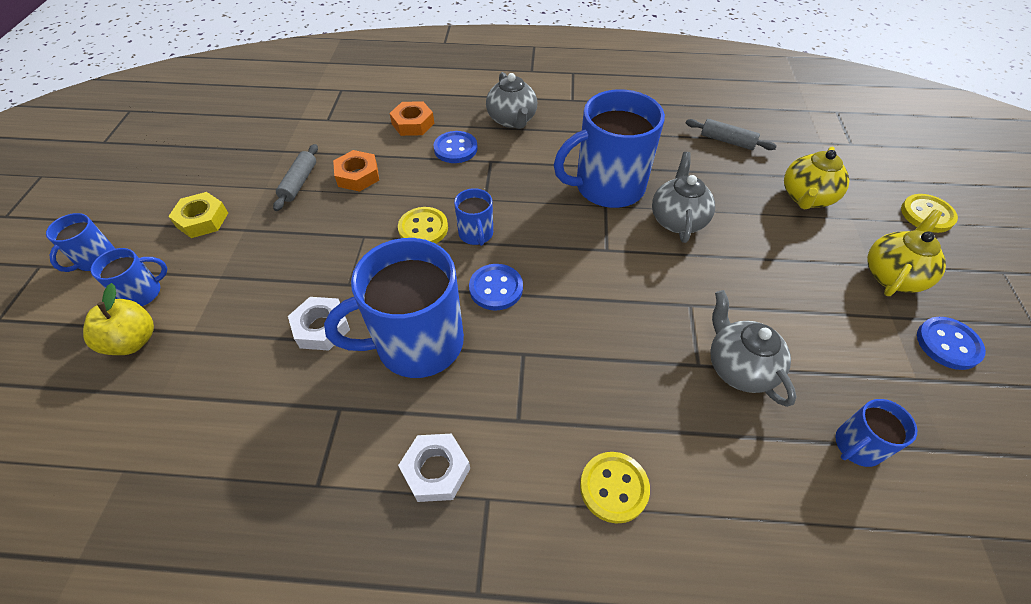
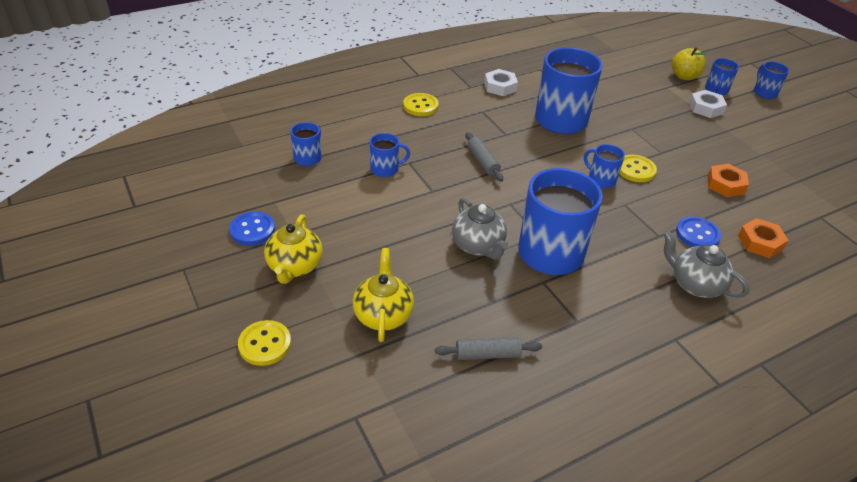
camera: 145 degrees right, 10 degrees down
yellow nut [168,192,228,238] -> none
grey rolling pin [273,144,318,211] -> grey rolling pin moved to [466,132,503,182]
white nut [288,297,350,350] -> white nut moved to [689,90,727,118]
blue button [469,264,523,311] -> none
grey teapot [710,290,797,407] -> blue mug [370,133,410,177]

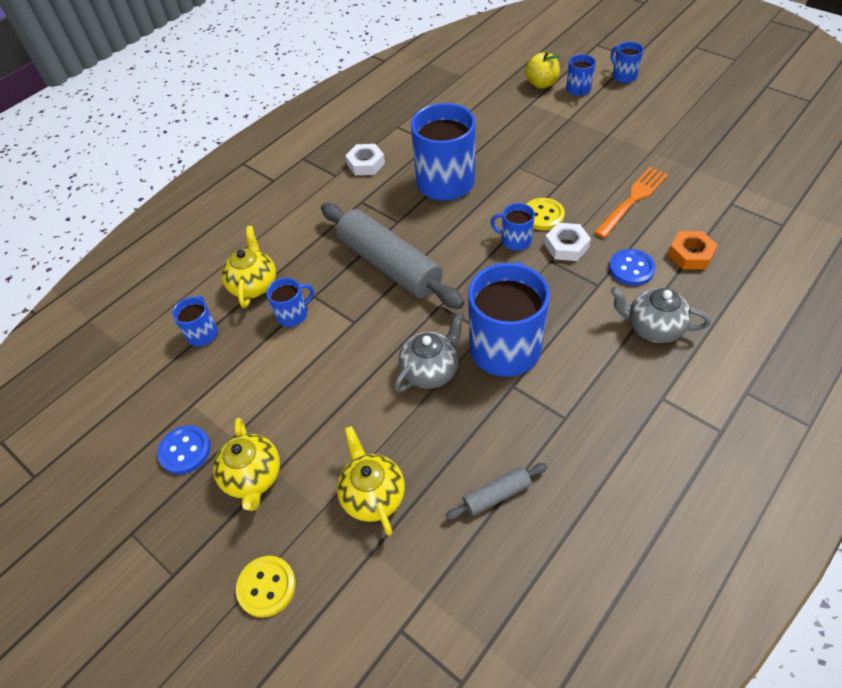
camera: 15 degrees left, 10 degrees up
yellow button [403,93,439,116] -> none
grey teapot [452,198,508,260] -> grey teapot turned 90 degrees counterclockwise [394,312,464,392]
grey rolling pin [466,132,503,182] -> grey rolling pin [321,203,465,309], size x2.22
white nut [689,90,727,118] -> white nut moved to [545,223,591,261]
orange nut [707,163,749,197] -> orange fork [594,167,668,238]
none -> yellow teapot [222,226,276,308]

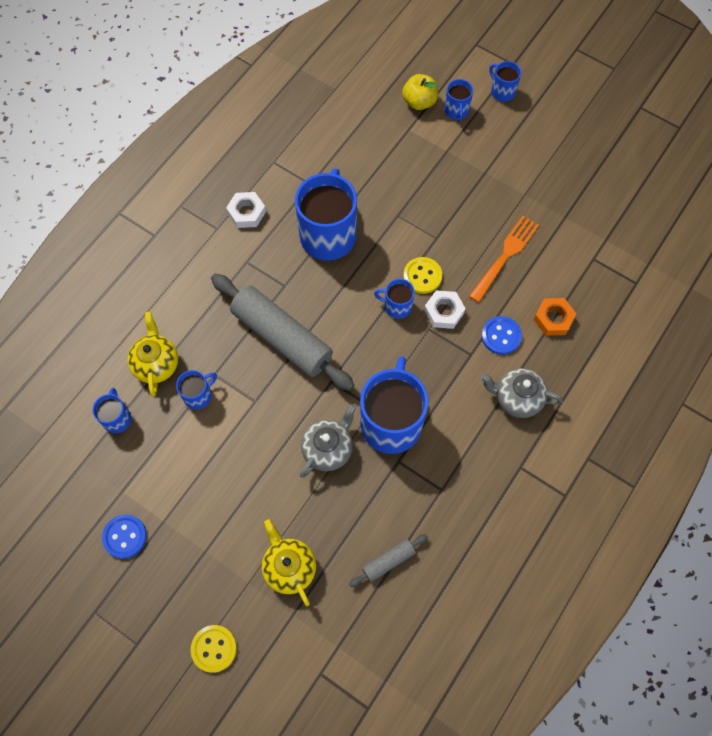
camera: 10 degrees left, 15 degrees up
yellow teapot [213,418,280,511] -> none

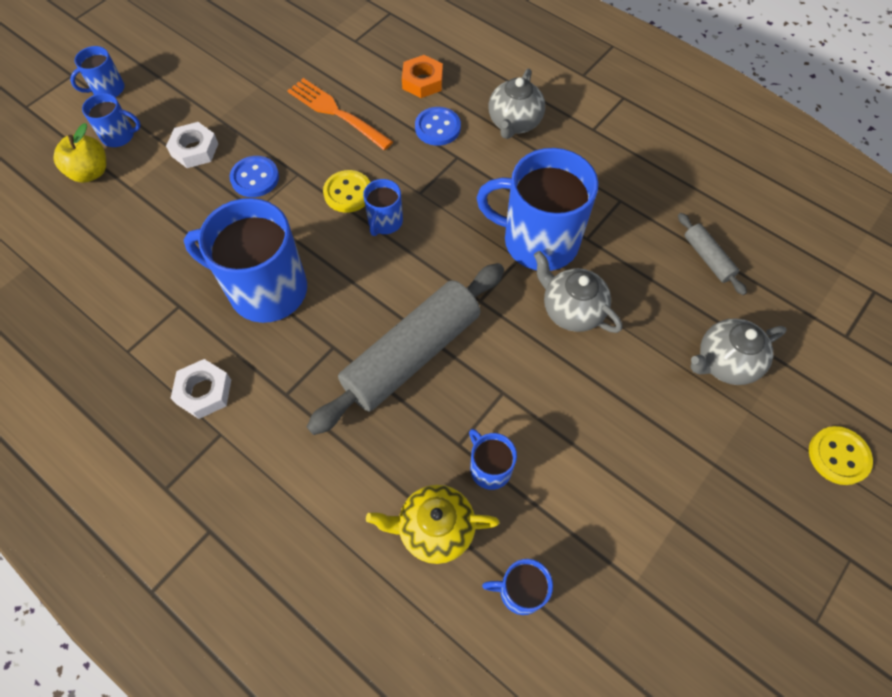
camera: 85 degrees left, 5 degrees down
blue button [102,514,147,559] -> blue button moved to [230,156,279,197]
yellow teapot [262,519,316,606] -> grey teapot [691,318,786,385]
white nut [424,290,466,329] -> white nut moved to [166,122,218,168]

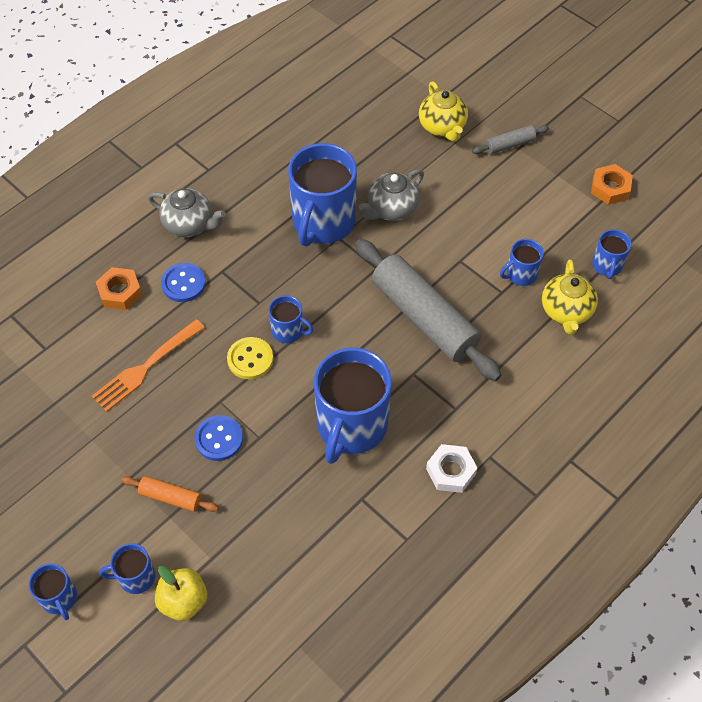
camera: 85 degrees left, 5 degrees down
blue mug [82,93,141,147] -> blue mug turned 105 degrees counterclockwise [99,543,155,594]
white nut [166,122,218,168] -> orange rolling pin [121,476,219,512]
grey rolling pin [678,213,747,295] -> grey rolling pin moved to [472,125,549,154]
grey teapot [691,318,786,385] -> yellow teapot [419,81,468,142]
yellow button [809,426,873,485] -> none
none -> orange nut [591,164,633,205]

